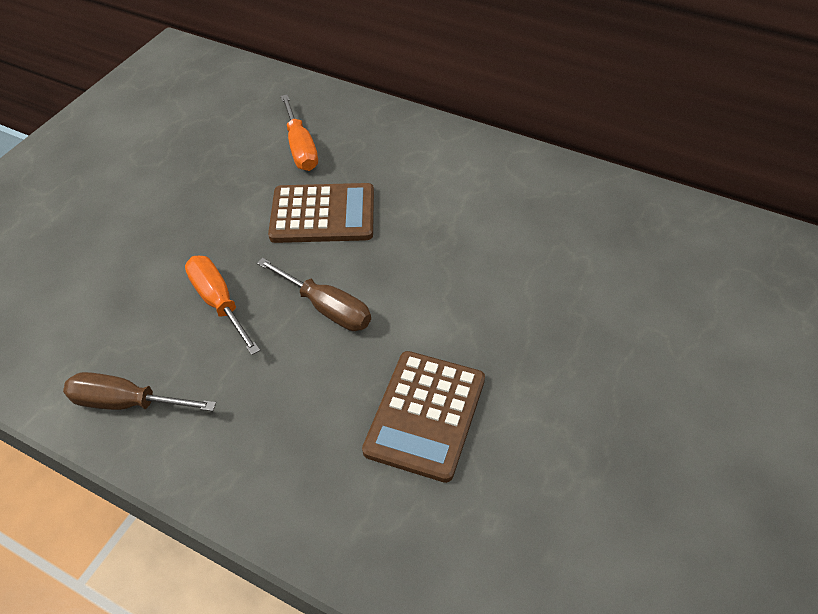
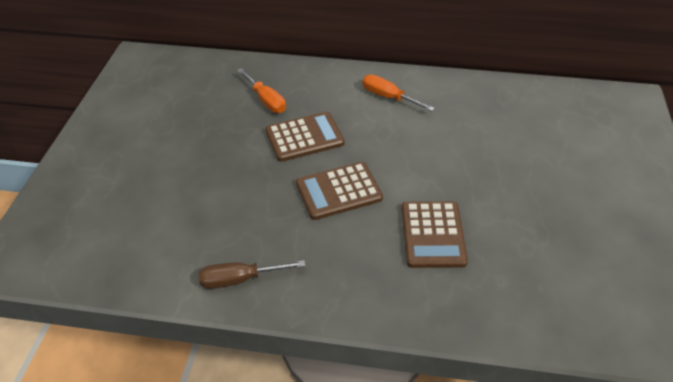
camera: 20 degrees left, 5 degrees down
orange screwdriver [185,256,260,355] -> orange screwdriver moved to [362,75,435,111]
brown screwdriver [257,258,371,331] -> brown calculator [296,162,383,220]

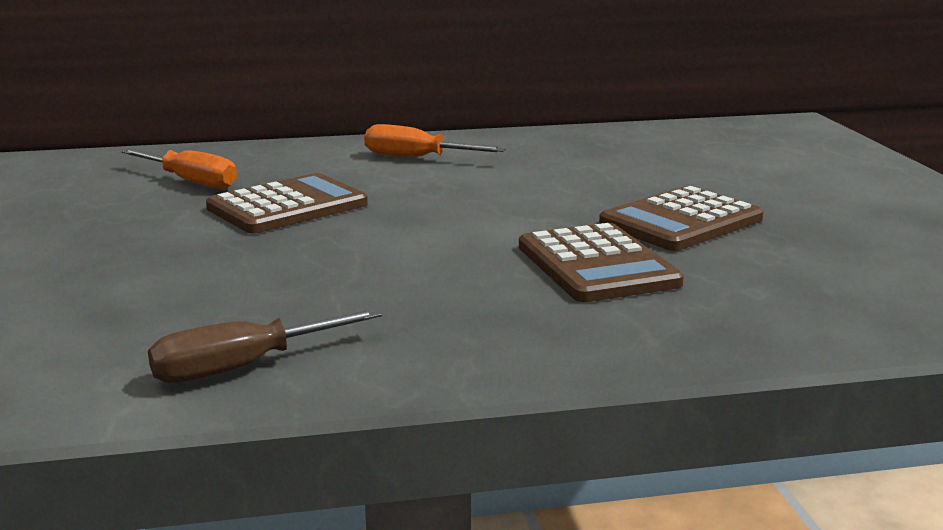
camera: 20 degrees left, 25 degrees down
brown calculator [296,162,383,220] -> brown calculator moved to [599,186,763,251]

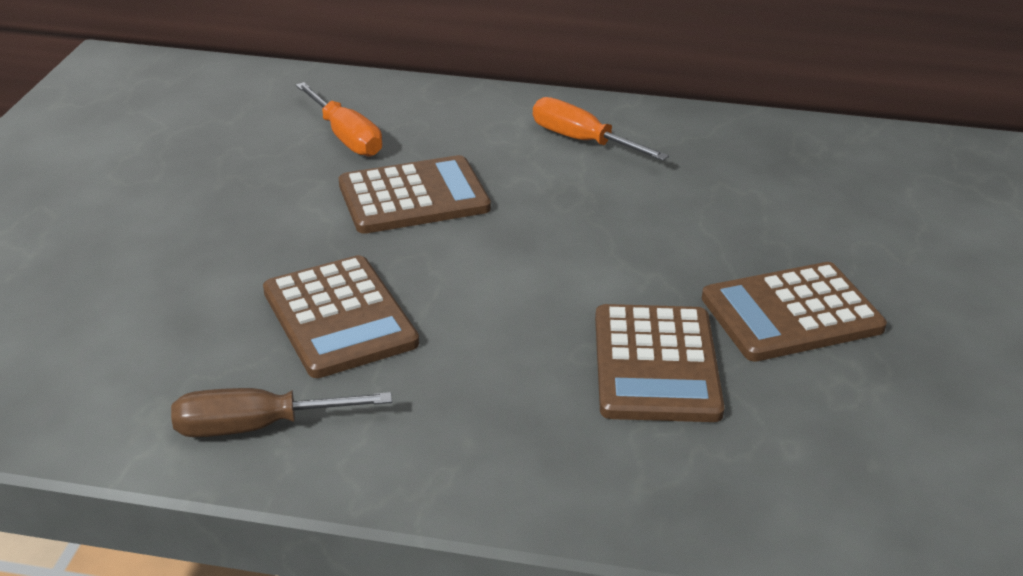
camera: 20 degrees right, 15 degrees up
none -> brown calculator [263,255,419,378]

